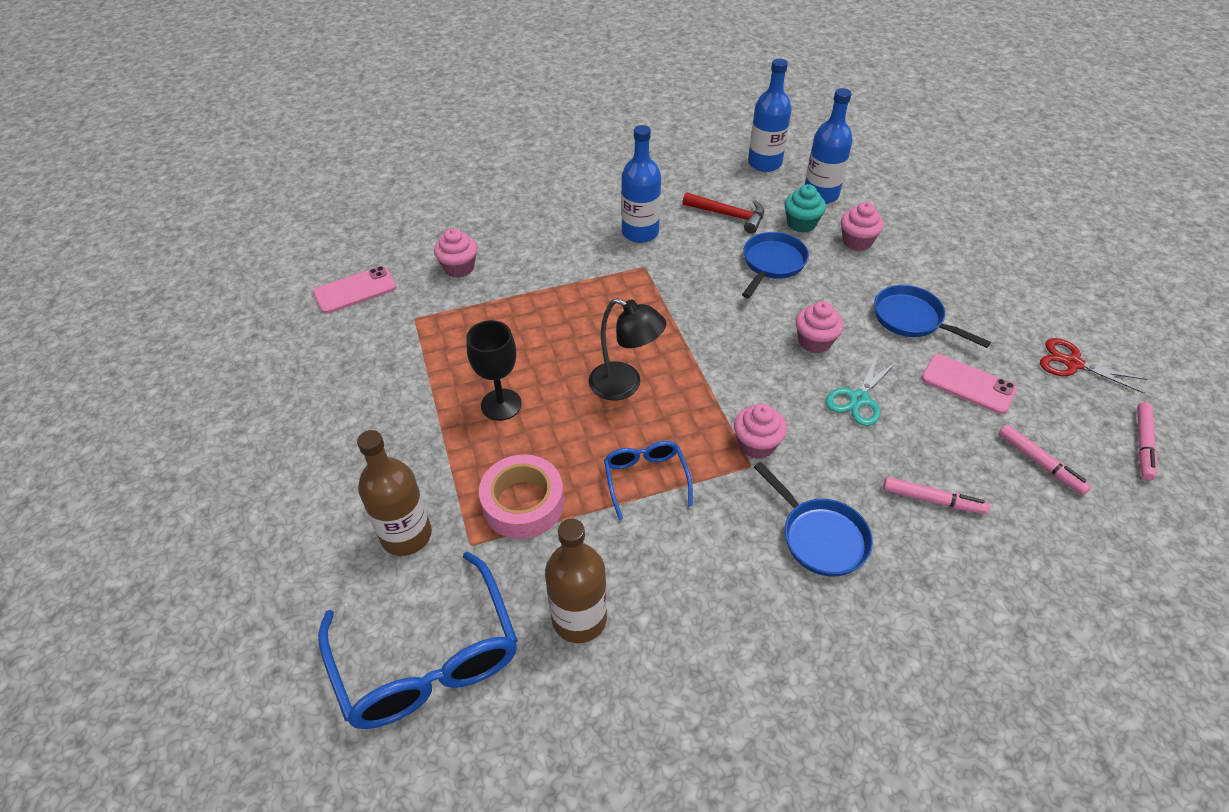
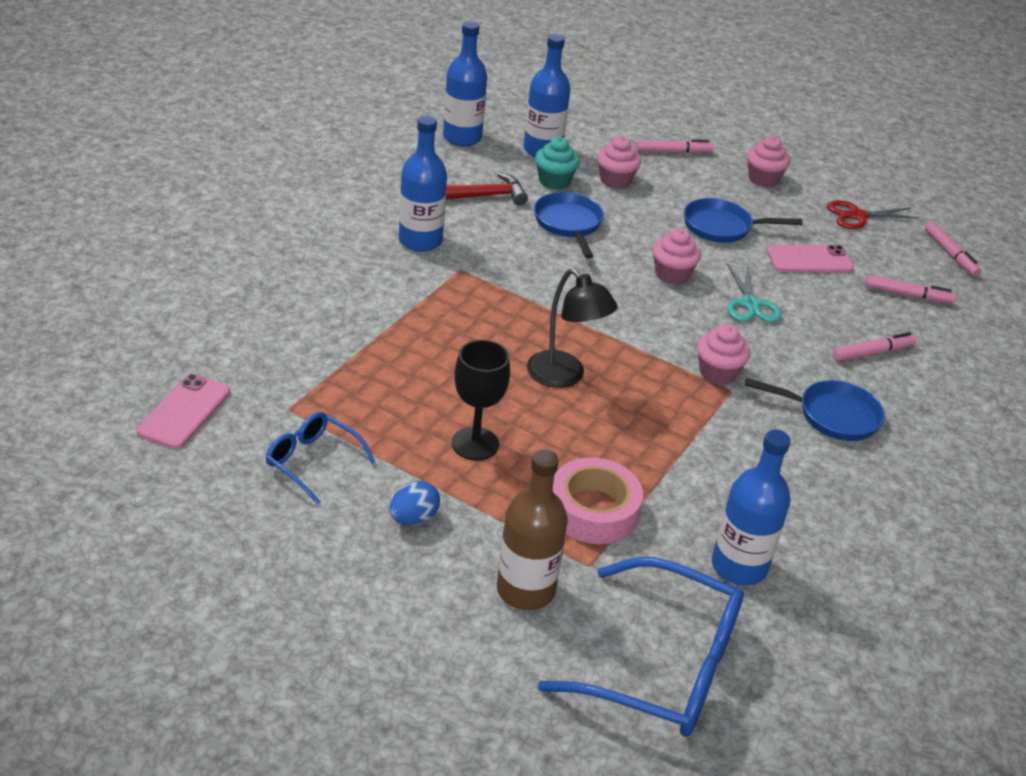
camera: 45 degrees left, 10 degrees down
pink cupcake [434,228,477,278] -> pink cupcake moved to [747,136,790,187]
brown bottle [545,519,607,643] -> blue bottle [712,430,791,586]
black lamp [589,298,666,401] -> black lamp turned 60 degrees clockwise [527,269,618,388]
blue glasses [604,441,693,520] -> blue glasses moved to [265,412,375,505]
none -> blue egg [389,481,440,525]
none -> pink marker [636,139,714,153]

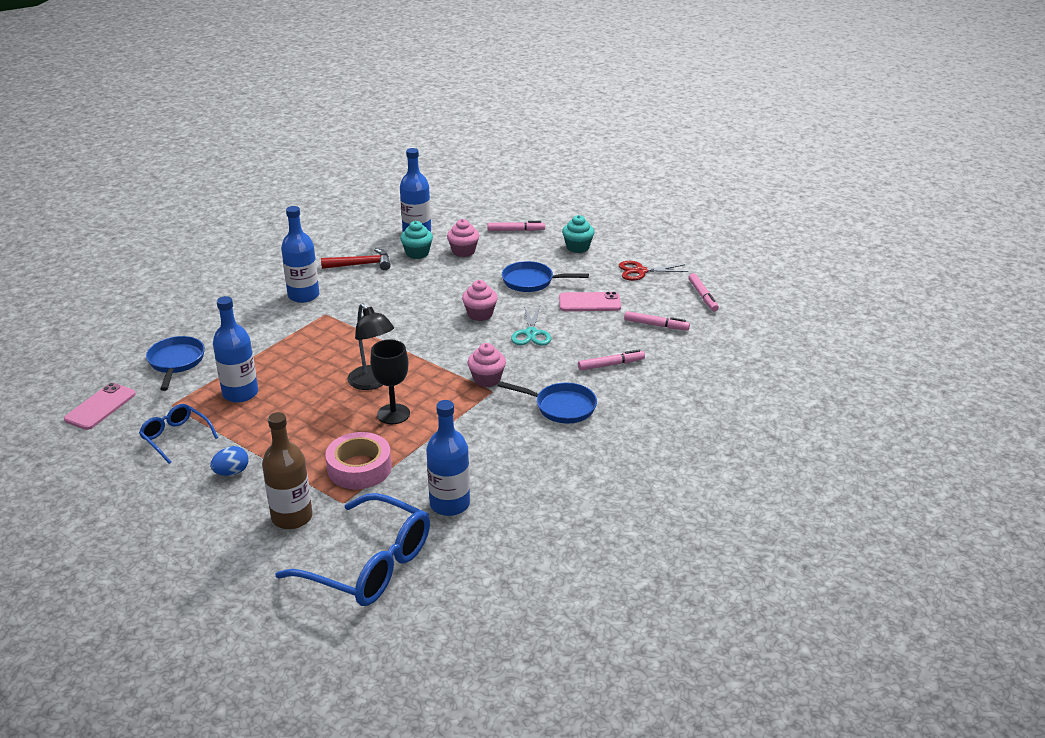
camera: 10 degrees right, 5 degrees down
blue bottle [443,21,487,146] -> blue bottle moved to [213,296,258,403]
black goblet [452,340,510,460] -> black goblet moved to [370,340,410,424]
blue pan [534,192,604,258] -> blue pan moved to [146,336,205,391]
pink cupcake [747,136,790,187] -> turquoise cupcake [562,215,594,253]

